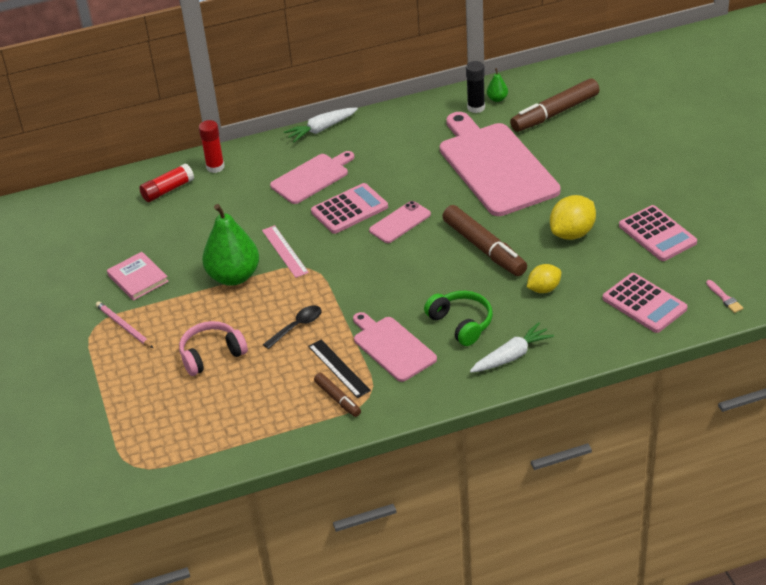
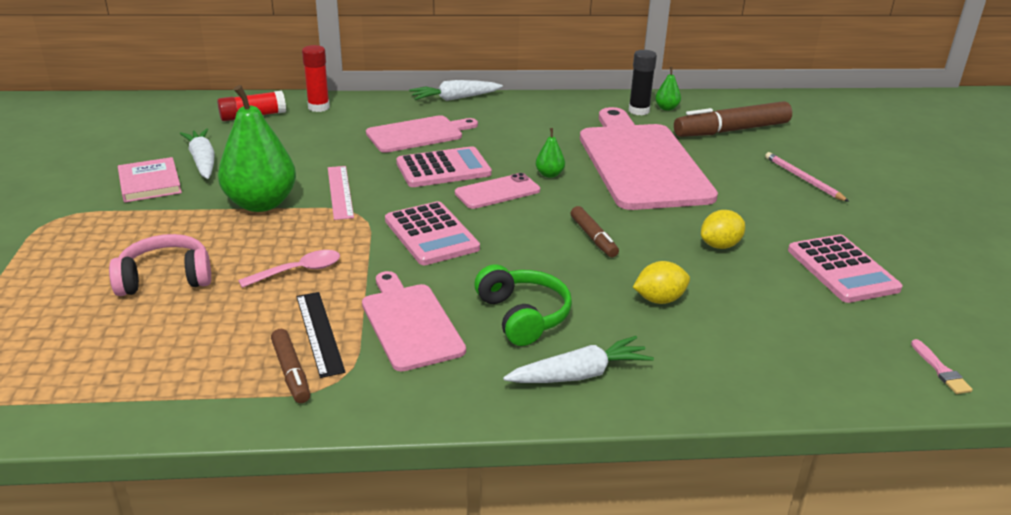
camera: 10 degrees right, 10 degrees down
pink pencil [96,301,153,348] -> pink pencil moved to [765,152,849,202]
black spoon [263,305,322,349] -> pink spoon [238,250,340,288]
brown marker [442,205,527,276] -> brown marker [571,206,619,257], size x0.53
yellow lemon [550,195,596,240] -> yellow lemon [701,210,745,249], size x0.65
pink calculator [603,273,688,333] -> pink calculator moved to [385,201,480,265]
none -> white carrot [180,129,215,179]
none -> green pear [536,128,565,178]

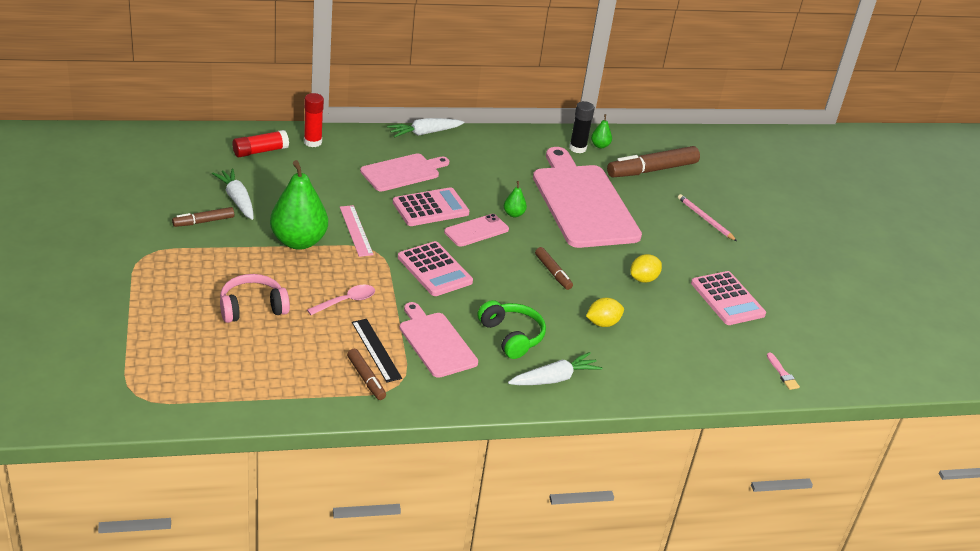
camera: 10 degrees left, 5 degrees up
pink book [118,157,182,203] -> brown marker [172,207,234,227]

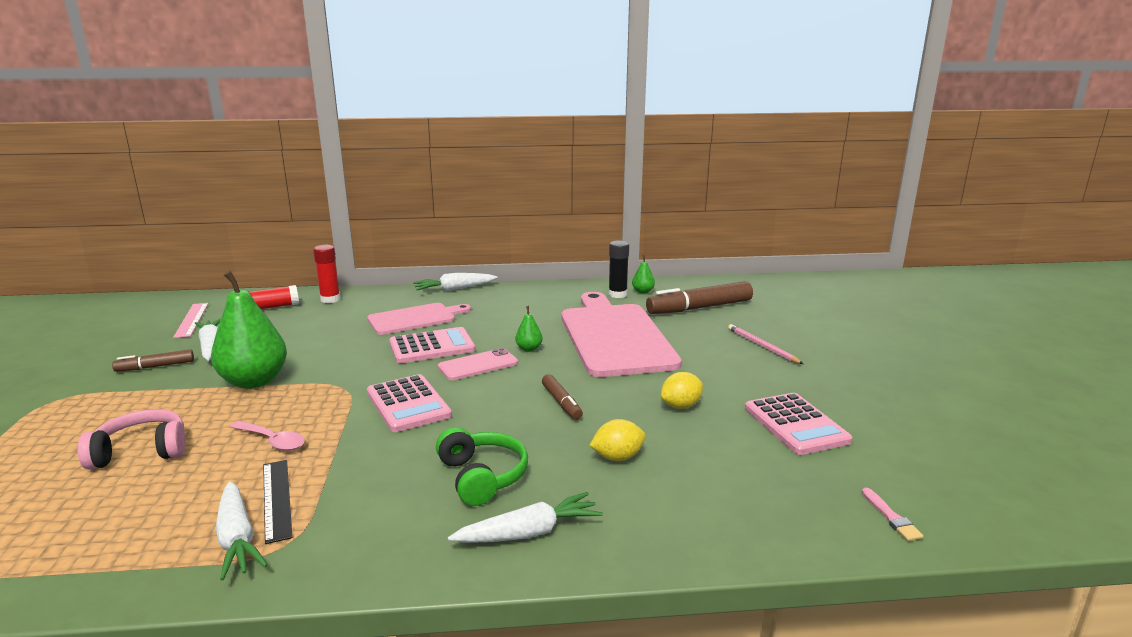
camera: 10 degrees right, 15 degrees down
pink spoon [307,285,375,315] -> pink spoon turned 60 degrees clockwise [230,421,305,451]
pink ruler [340,205,374,257] -> pink ruler moved to [173,303,209,338]
brown marker [347,348,386,400] -> white carrot [215,482,268,580]
pink cutting board [399,302,478,378] -> none

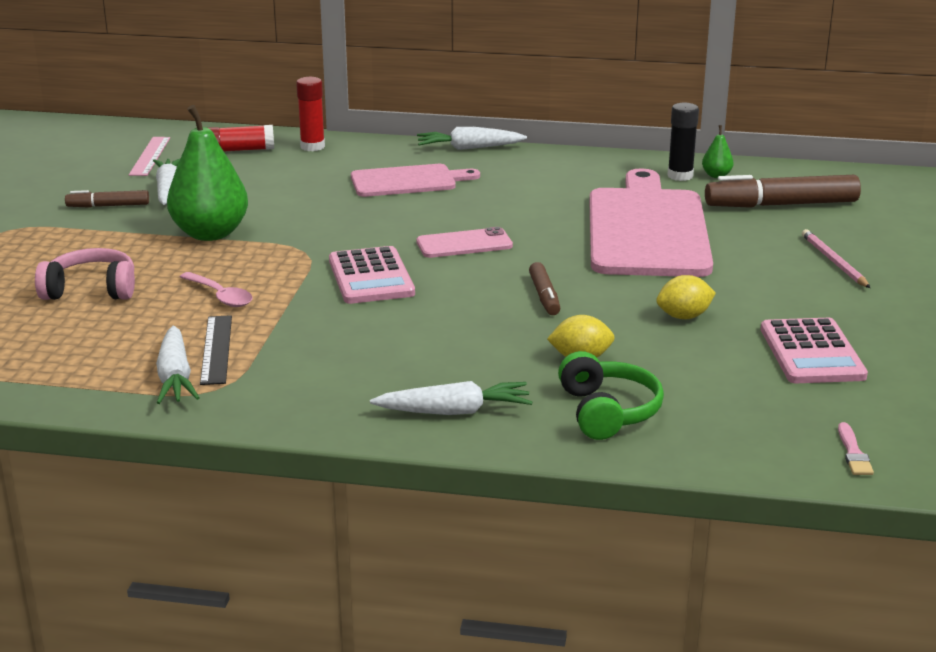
camera: 15 degrees right, 5 degrees up
pink calculator [389,327,475,363] -> none
green headphones [436,427,528,506] -> green headphones moved to [558,351,664,440]
green pear [515,306,543,352] -> none

